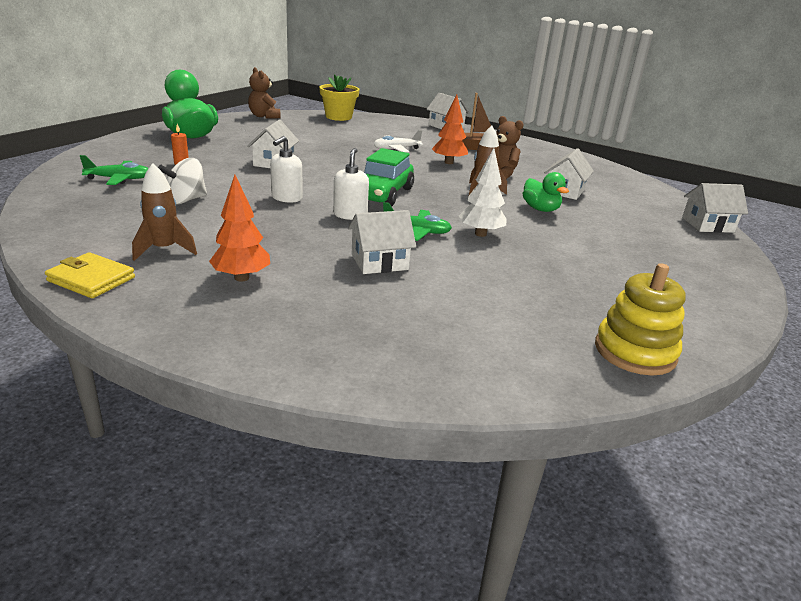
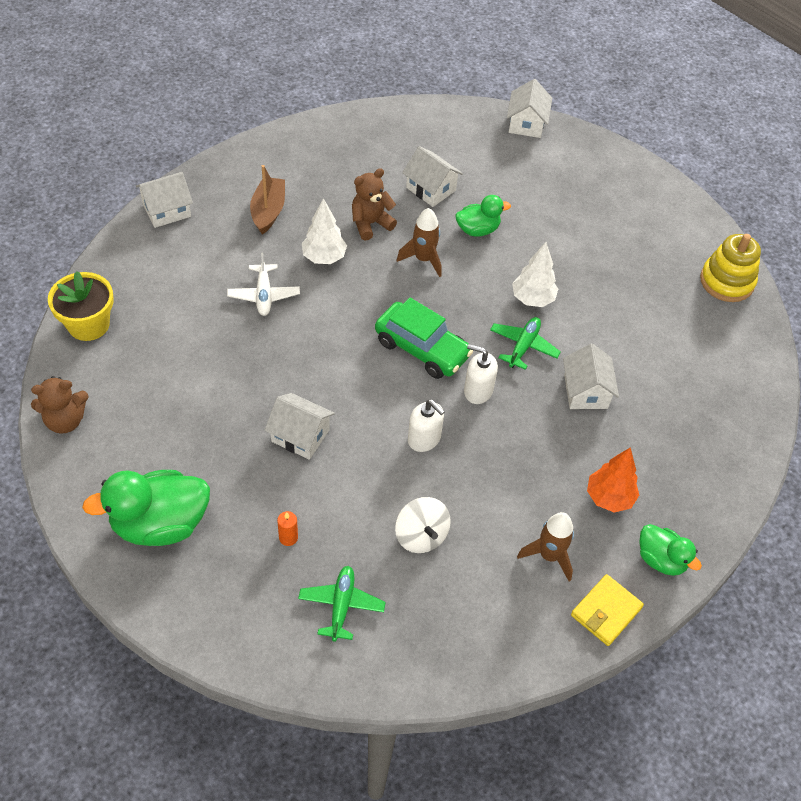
camera: 75 degrees left, 25 degrees up
orange tree [432,95,468,164] -> white tree [302,198,347,264]
none -> green duck [640,524,702,576]

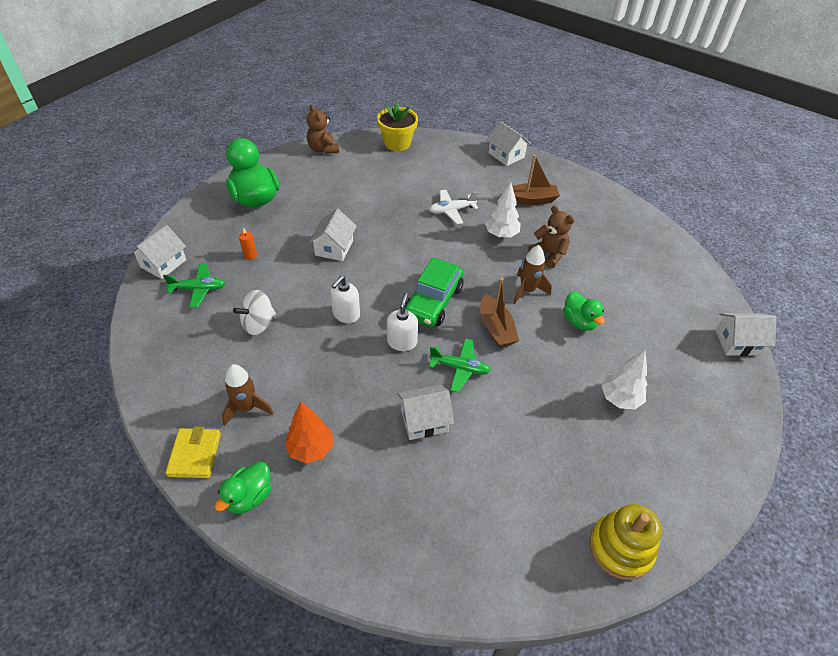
camera: 80 degrees right, 5 degrees down
white house [402,146,463,207] -> white house moved to [130,225,186,279]
white tree [512,242,558,307] -> white tree moved to [601,350,648,410]
yellow wallet [571,574,644,646] -> yellow wallet turned 60 degrees clockwise [165,426,221,478]
none -> brown boat [480,278,519,348]

